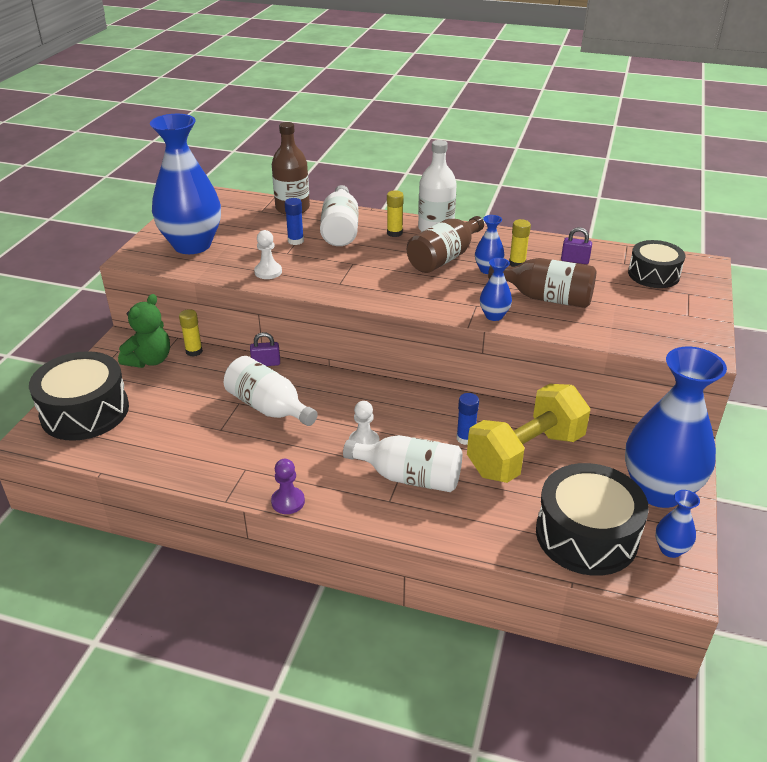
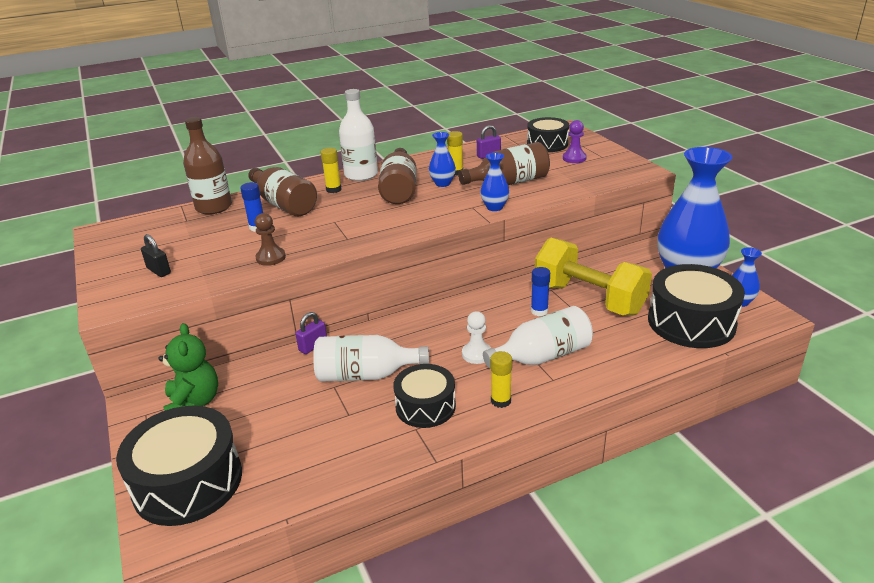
camera: 40 degrees left, 5 degrees down
blue vase [150,114,221,254] -> black padlock [141,234,171,277]
yellow glue stick [179,309,203,357] -> yellow glue stick moved to [490,351,512,408]
white pawn [254,230,282,279] -> brown pawn [255,213,286,266]
purple pawn [271,459,305,514] -> purple pawn moved to [563,120,587,163]
white bottle [320,185,358,246] -> brown bottle [248,167,317,216]
yellow dumbbell [467,384,590,483] -> yellow dumbbell turned 60 degrees counterclockwise [535,238,652,316]
none -> black drum [393,364,456,428]

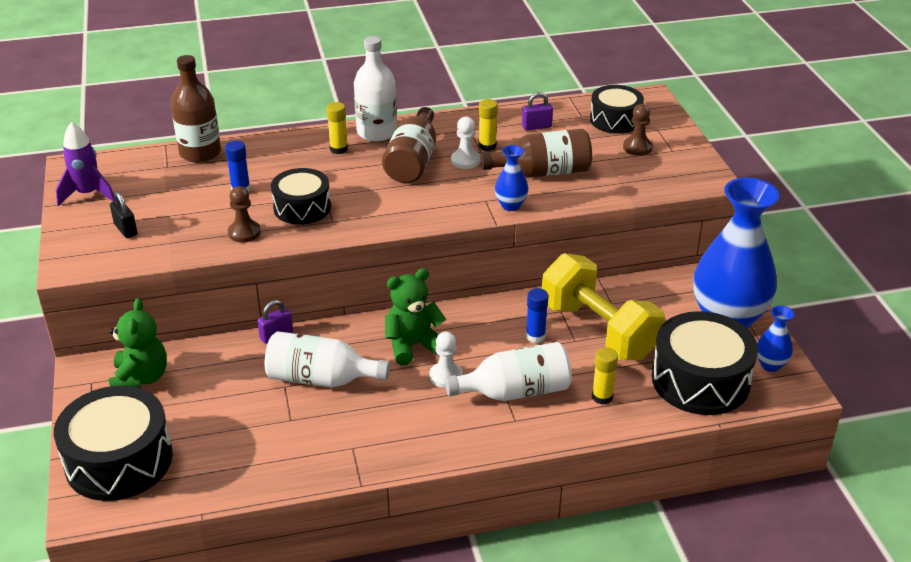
camera: 10 degrees right, 5 degrees up
brown bottle [248,167,317,216] -> none
black drum [393,364,456,428] -> black drum moved to [271,168,331,225]
blue vase [429,132,456,187] -> white pawn [451,117,480,169]
yellow glue stick [490,351,512,408] -> yellow glue stick moved to [592,347,618,405]
purple pawn [563,120,587,163] -> brown pawn [623,104,653,156]
none -> purple rocket [56,122,114,206]
none -> green teddy bear [385,268,446,365]

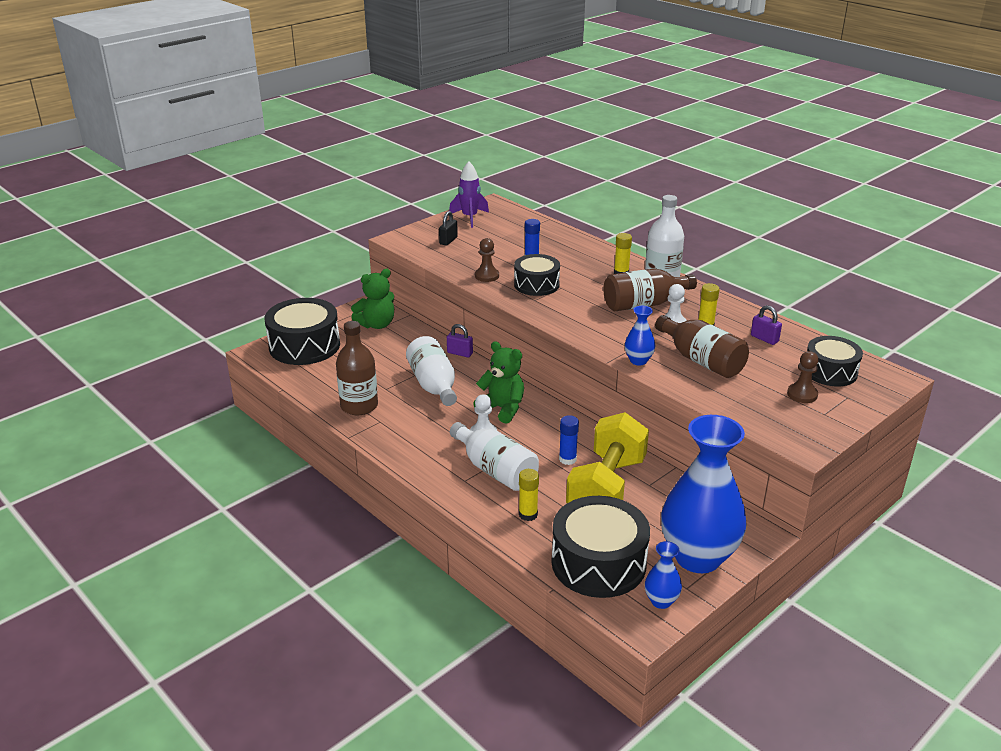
camera: 60 degrees right, 5 degrees down
brown bottle [171,55,221,163] -> brown bottle moved to [336,321,378,415]

